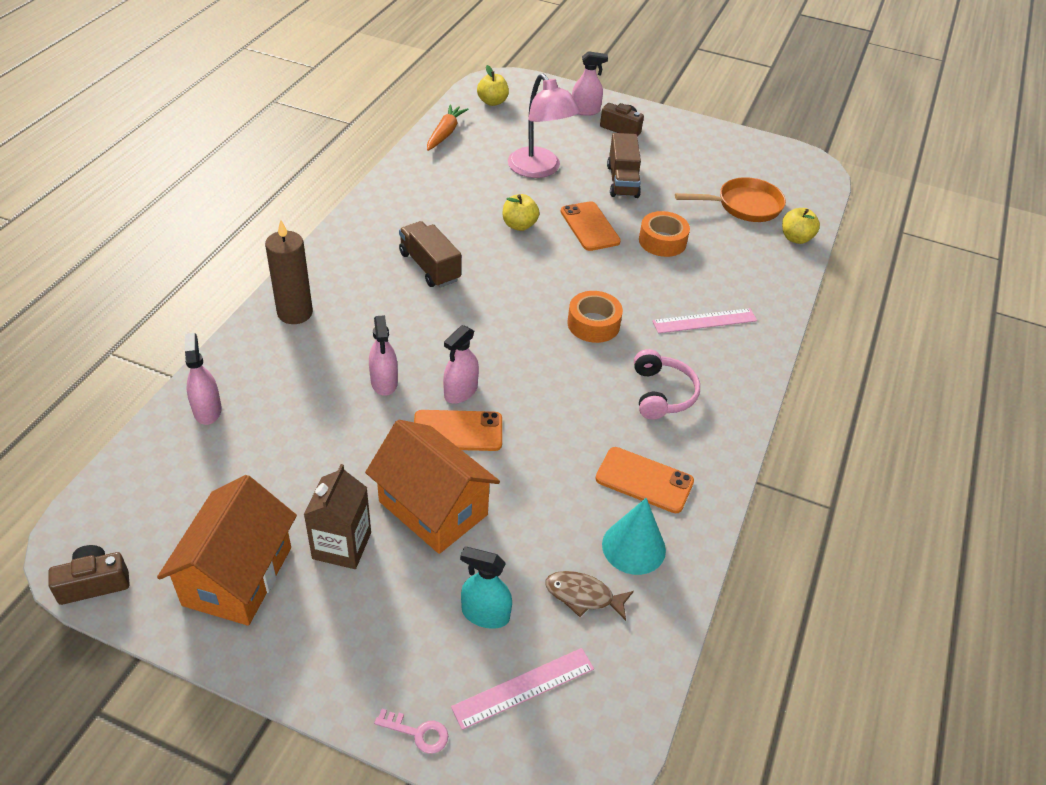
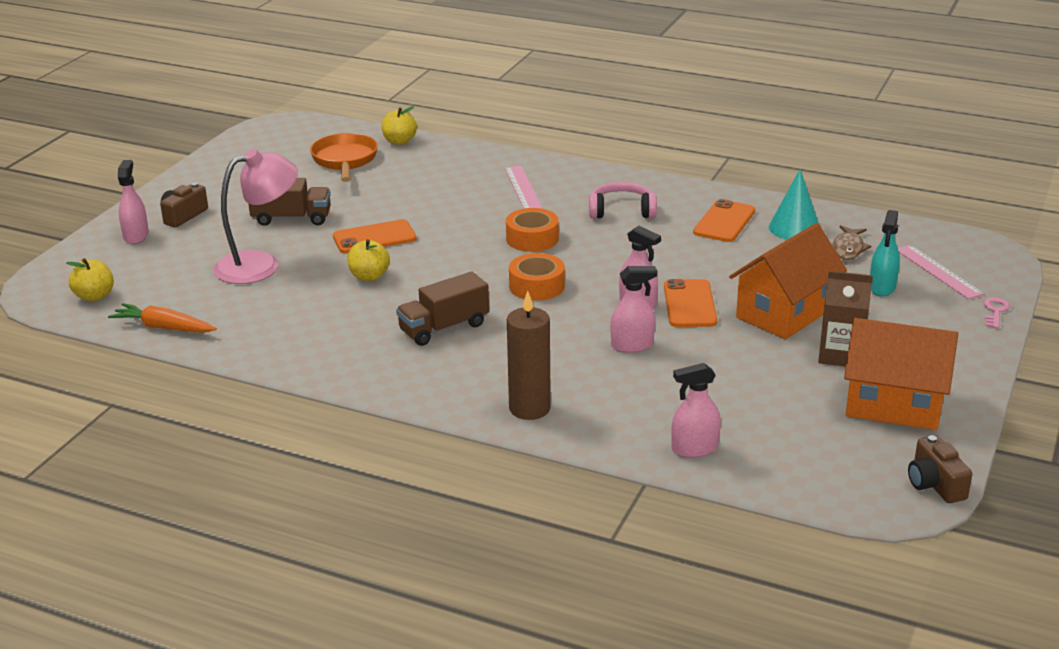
camera: 85 degrees left, 15 degrees down
orange tape [639,211,690,257] -> orange tape moved to [509,253,565,301]

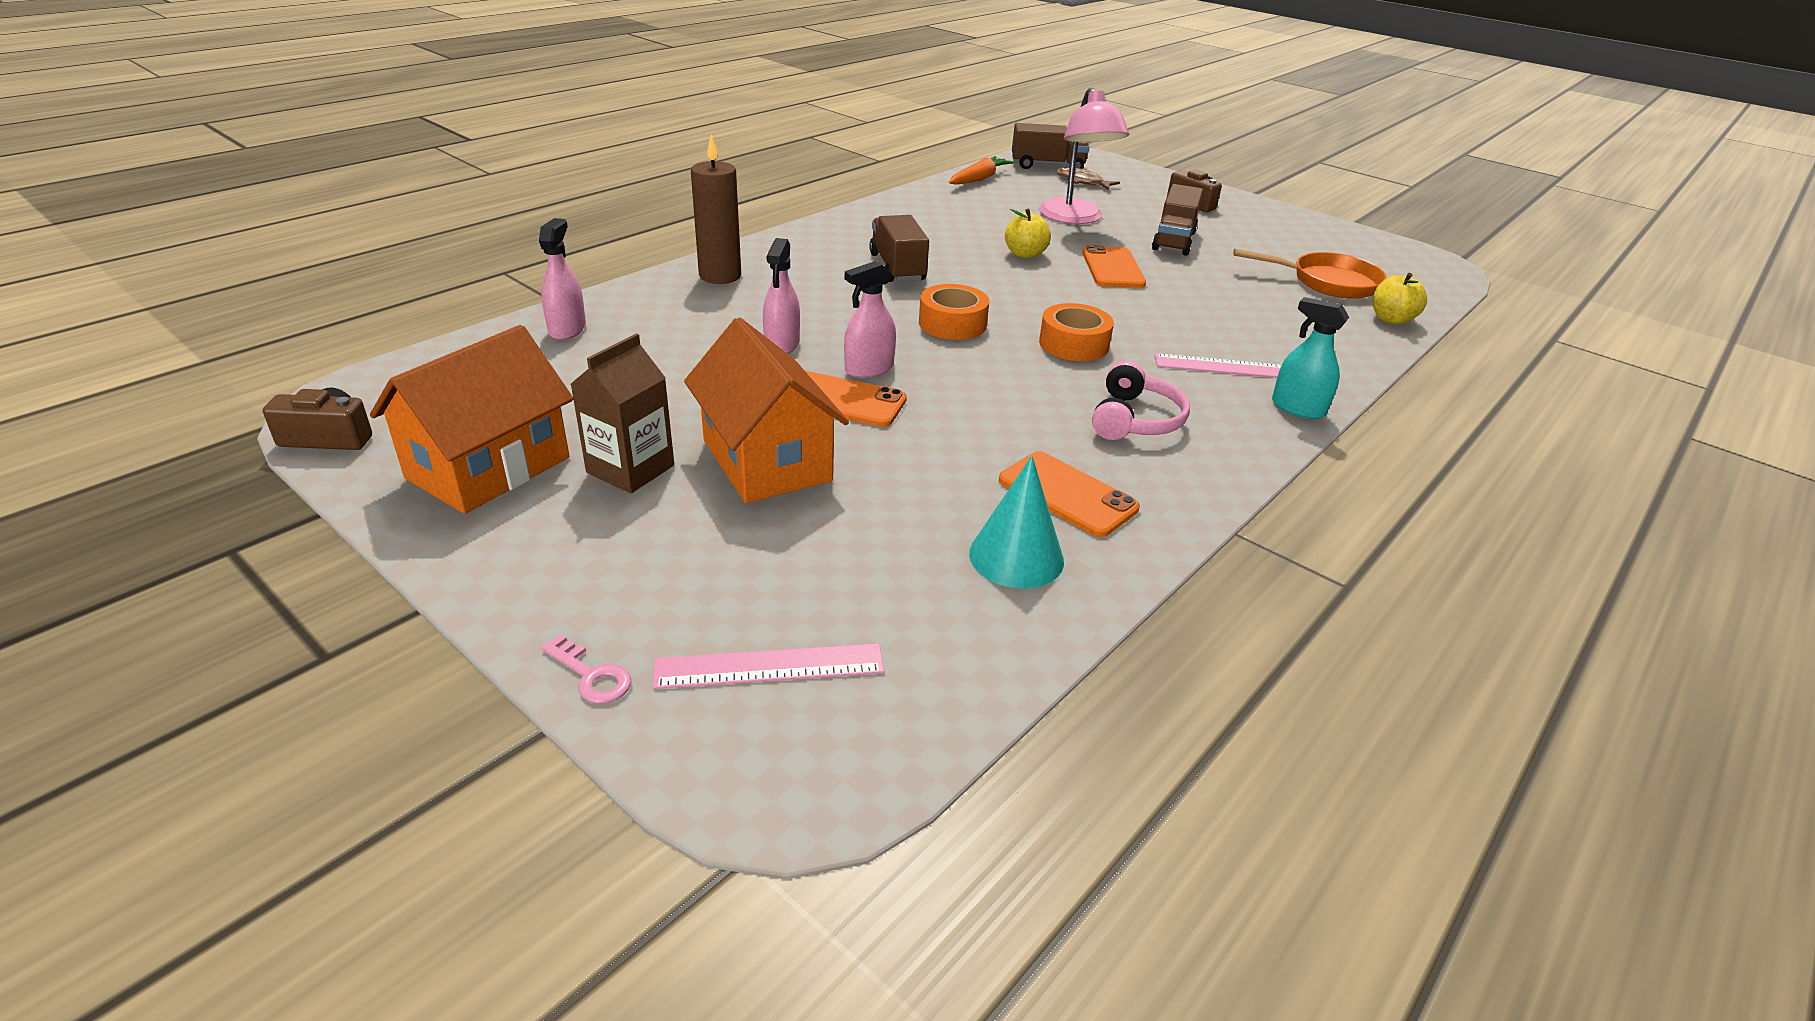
camera: 105 degrees right, 5 degrees up
yellow apple [66,258,114,301] -> brown truck [1012,123,1089,169]
pink spray bottle [118,160,149,244] -> none
brown fish [832,225,871,260] -> brown fish moved to [1056,167,1120,190]
turquoise spray bottle [870,210,900,296] -> turquoise spray bottle moved to [1272,297,1349,419]

